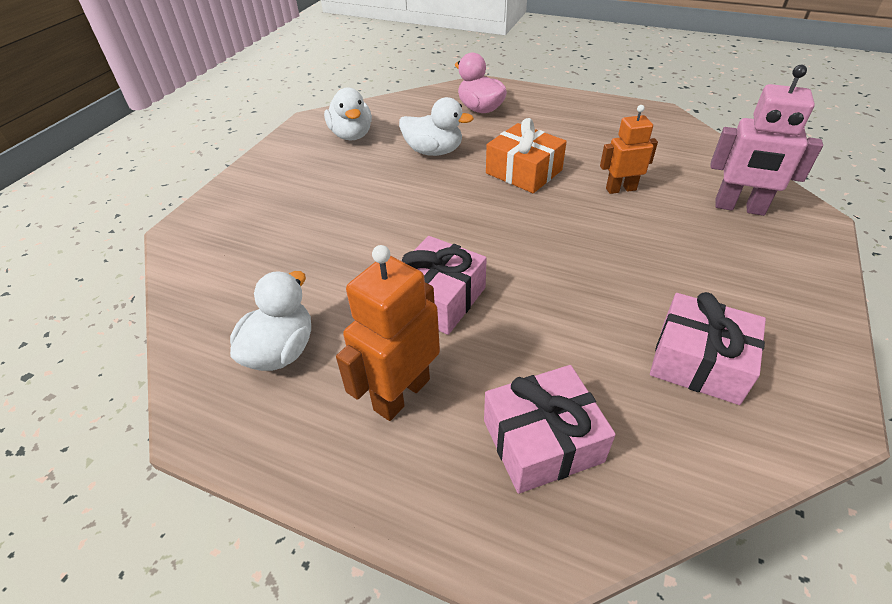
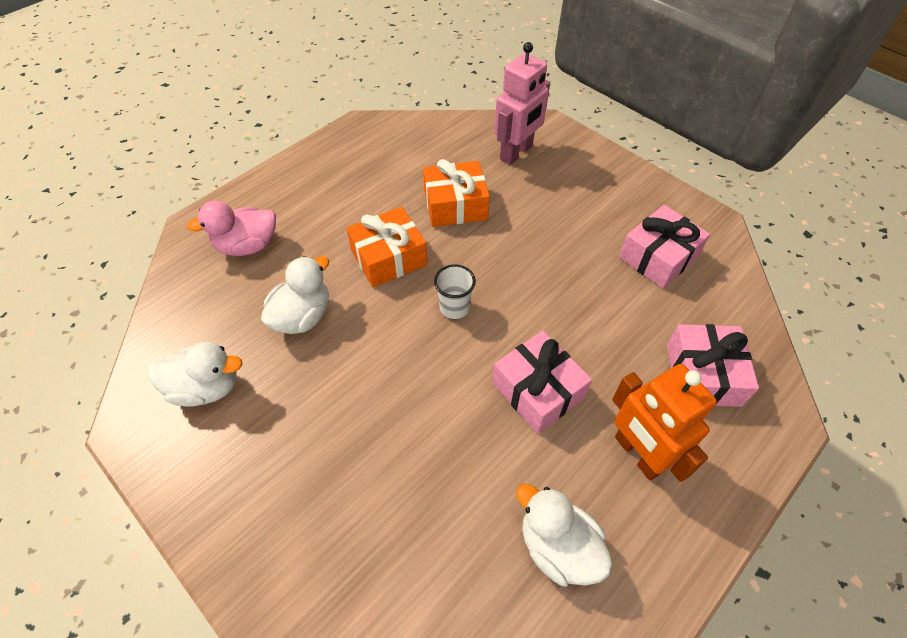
camera: 70 degrees left, 10 degrees up
orange robot [600,105,658,194] -> orange gift [423,159,490,227]
none -> white cup [434,264,476,319]

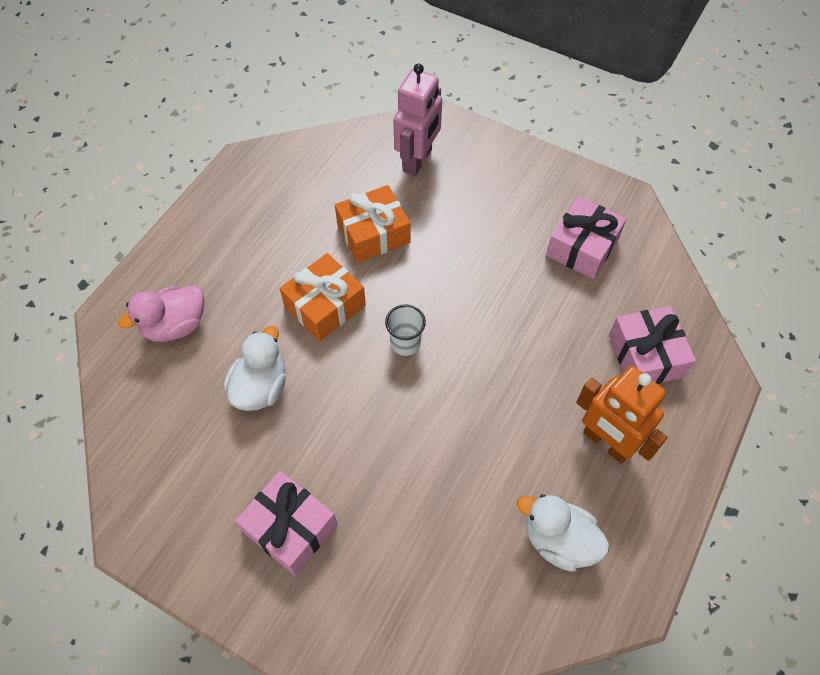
camera: 15 degrees left, 5 degrees up
white duck [147,342,243,407] -> none
pink gift [492,331,592,433] -> pink gift moved to [235,471,337,575]

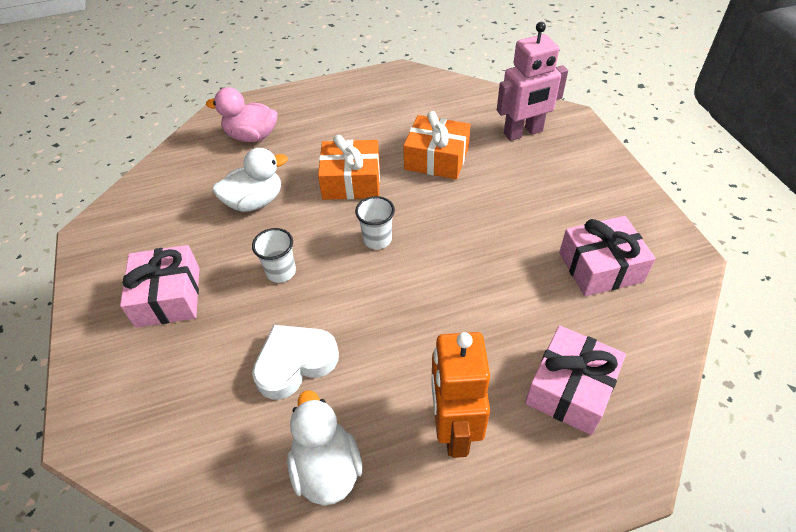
camera: 45 degrees right, 10 degrees down
none -> white cup [252,228,296,283]
none -> white heart [252,325,339,400]

